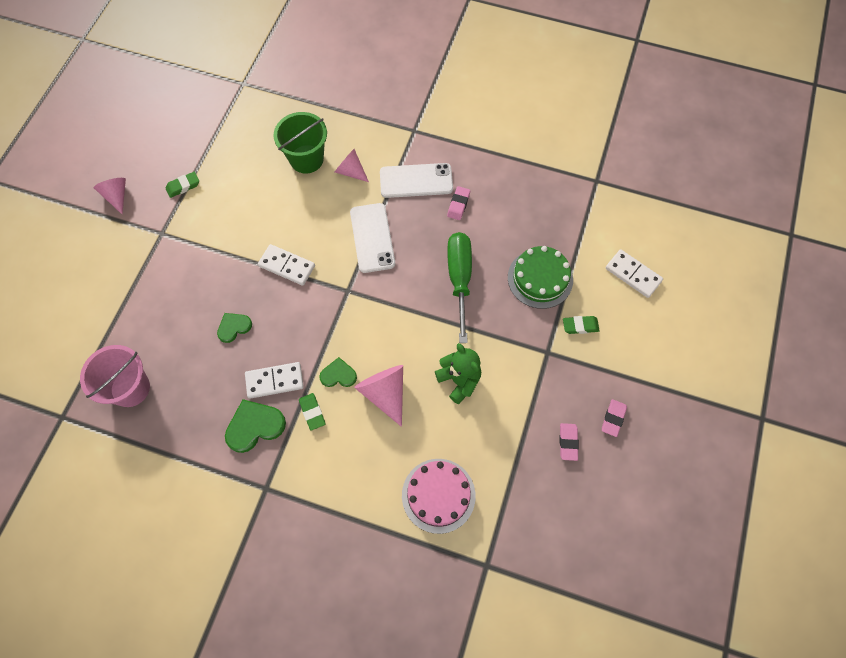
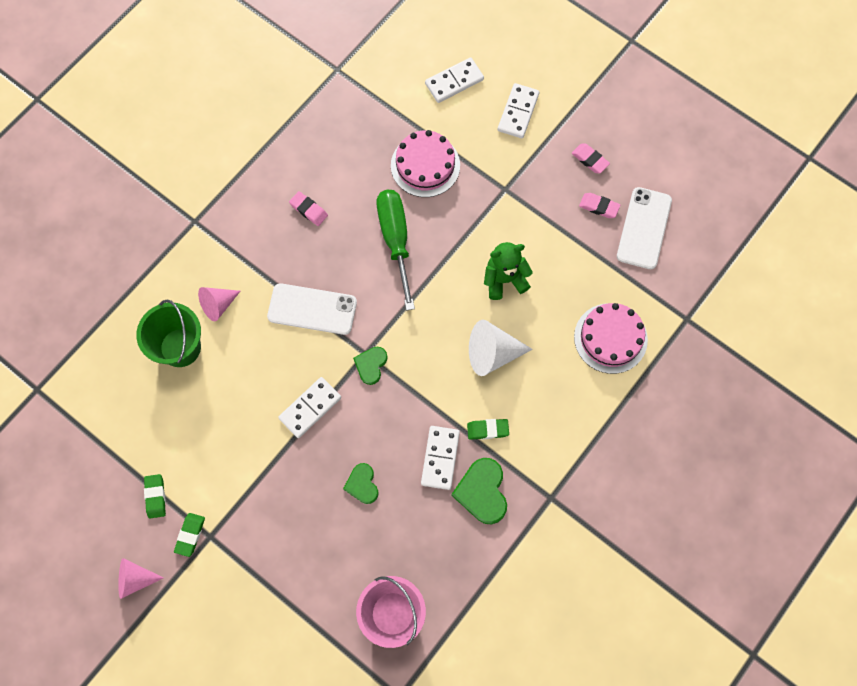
camera: 70 degrees left, 5 degrees up
green heart [319,357,357,387] -> green heart moved to [353,347,388,385]
pink cone [354,365,403,427] -> white cone [469,320,533,376]
white phone [380,163,453,198] -> white phone moved to [617,187,672,269]
green screwdriver [447,232,472,343] -> green screwdriver turned 60 degrees clockwise [376,190,415,311]
green cake [508,246,573,309] -> pink cake [391,130,460,197]
green eraser [563,316,600,334] -> green eraser moved to [174,513,205,557]
none -> white domino [498,83,539,138]

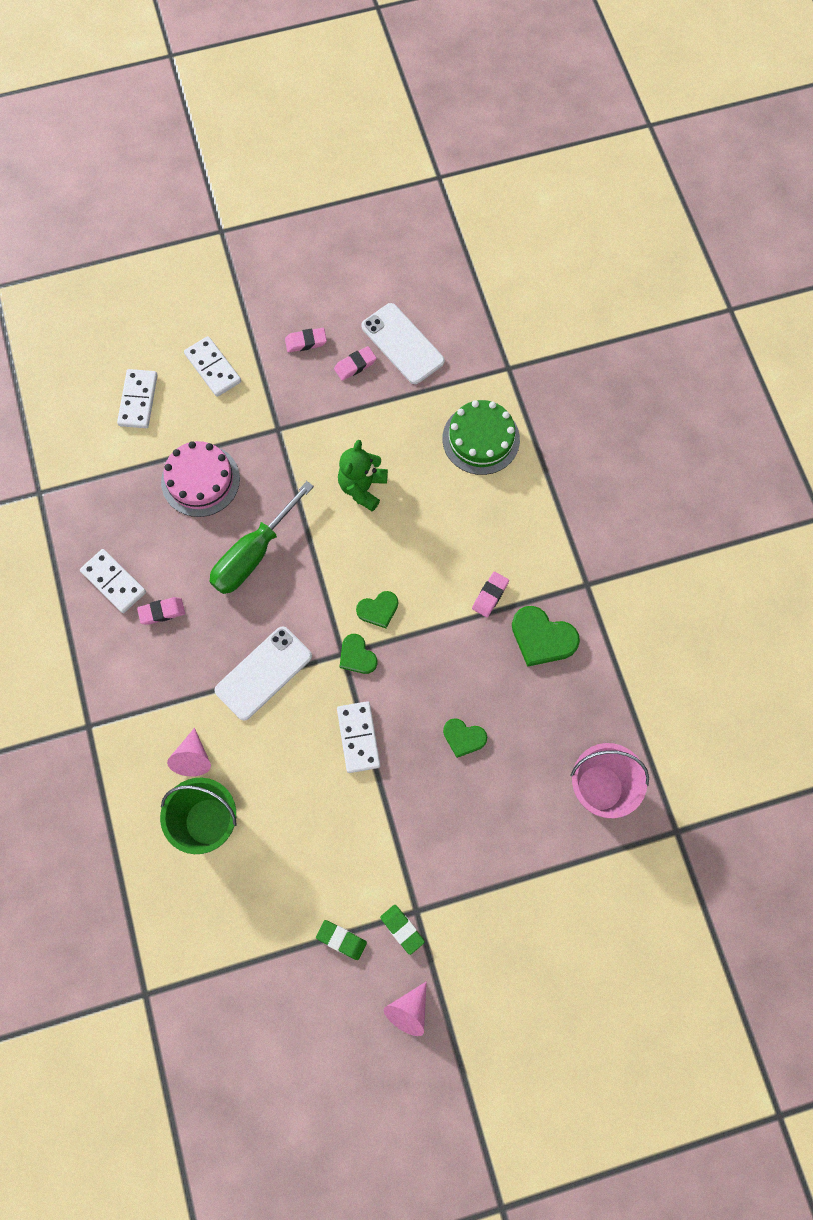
camera: 55 degrees left, 0 degrees up
green screwdriver [376,190,415,311] -> green screwdriver turned 75 degrees counterclockwise [209,481,314,594]
white domino [421,426,460,490] -> white domino moved to [80,549,146,613]
green eraser [467,419,509,440] -> pink eraser [472,572,509,617]
white cone [469,320,533,376] -> none
pink cake [574,303,648,374] -> green cake [442,400,520,475]
none -> green heart [356,591,398,628]

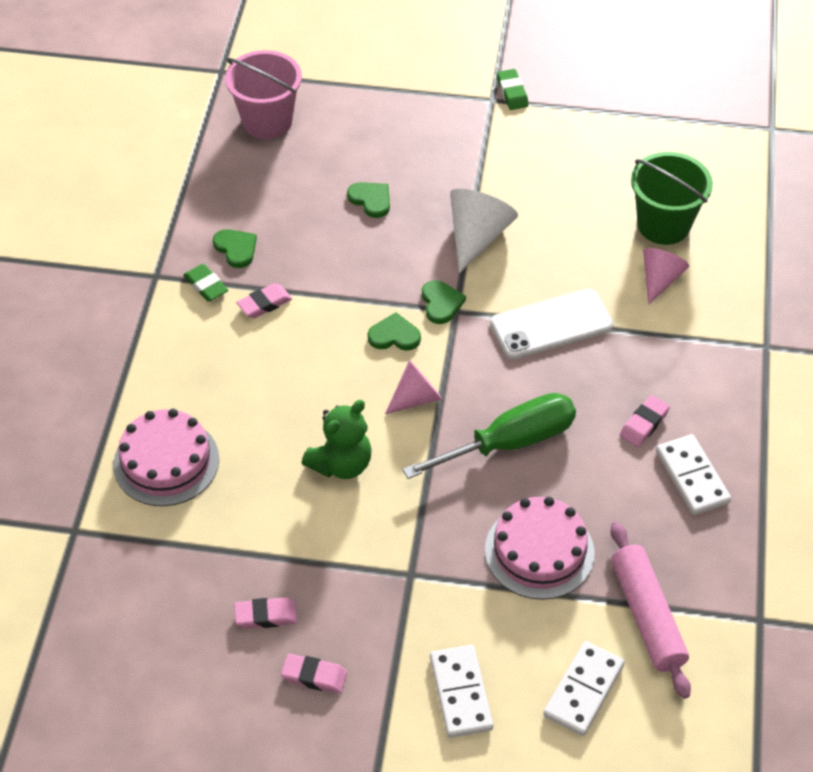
camera: 155 degrees left, 20 degrees down
pink eraser [137,597,185,625] -> pink eraser turned 60 degrees counterclockwise [620,395,670,447]
green eraser [316,920,367,960] -> green eraser moved to [183,264,228,302]
white domino [337,701,380,773] -> white cone [450,189,518,273]
white phone [361,303,445,384] -> none
pink cone [384,981,427,1036] -> pink cone moved to [385,360,442,414]
green cake [442,400,520,475] -> pink cake [113,409,219,506]
green heart [512,606,580,667] -> green heart [213,229,257,268], size x0.62
none -> pink rolling pin [611,522,691,699]

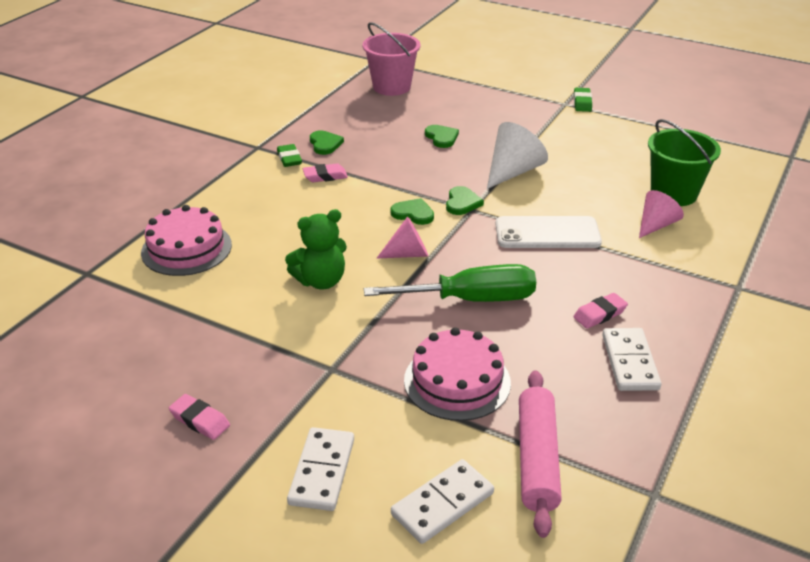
camera: 20 degrees right, 15 degrees down
pink eraser [234,597,297,629] -> none

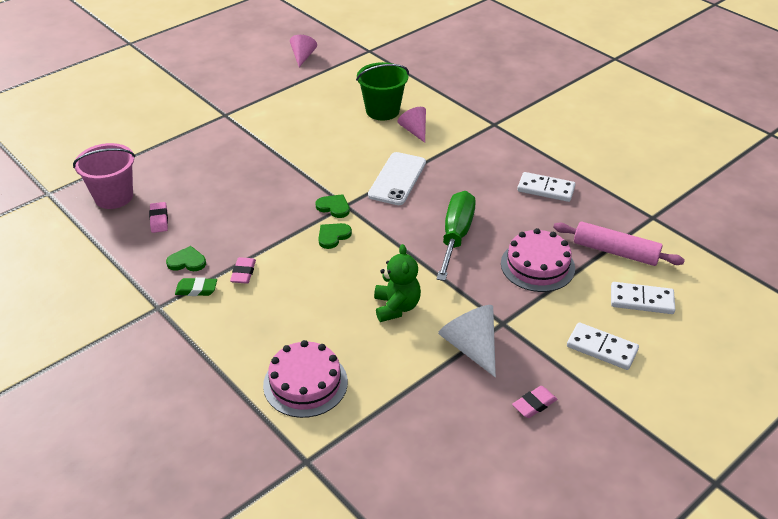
camera: 70 degrees left, 5 degrees up
pink cone [377,217,428,258] -> pink cone moved to [290,35,317,67]
white domino [391,459,494,544] -> white domino turned 60 degrees counterclockwise [611,282,675,314]
green heart [425,125,459,148] -> none
white cone [487,122,548,189] -> white cone moved to [438,305,496,377]
pink eraser [573,293,628,329] -> pink eraser moved to [149,202,168,233]
green eraser [574,88,592,112] -> none

